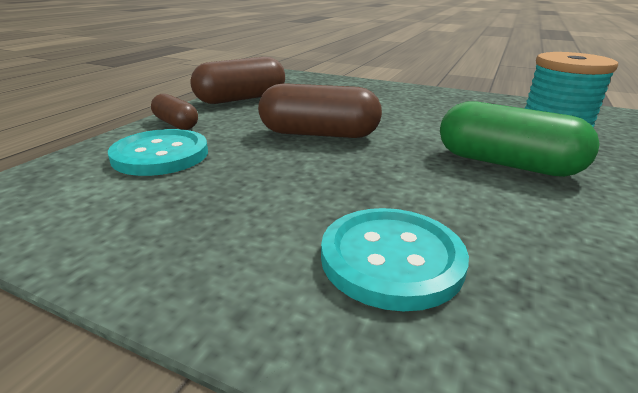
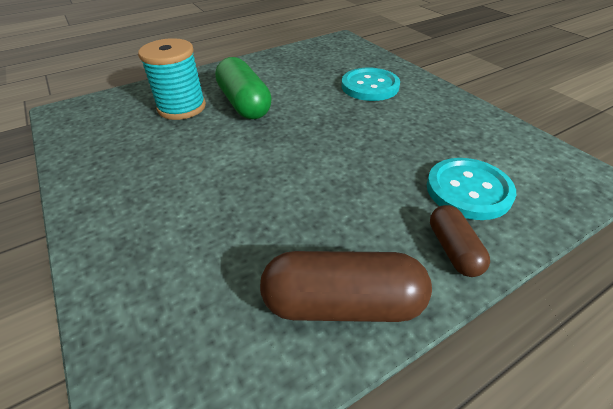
camera: 145 degrees left, 15 degrees up
brown capsule [258,83,382,138] -> none

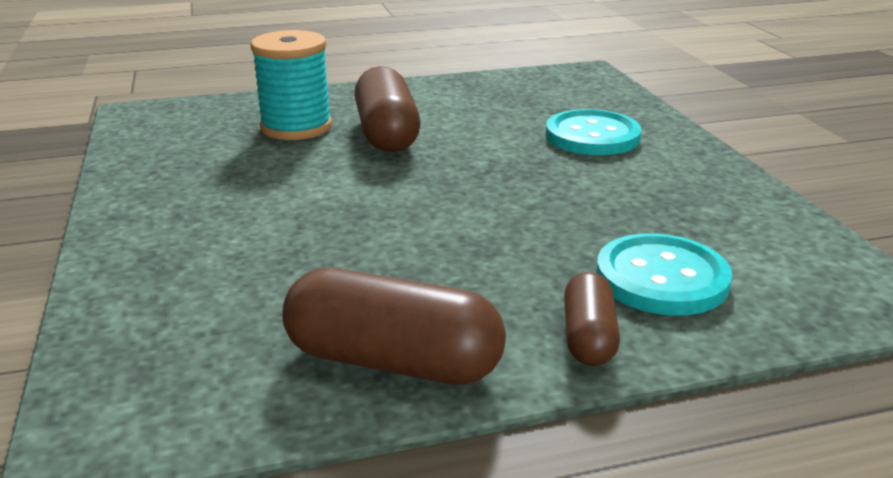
camera: 15 degrees right, 15 degrees down
green capsule [215,57,272,119] -> brown capsule [355,66,420,152]

